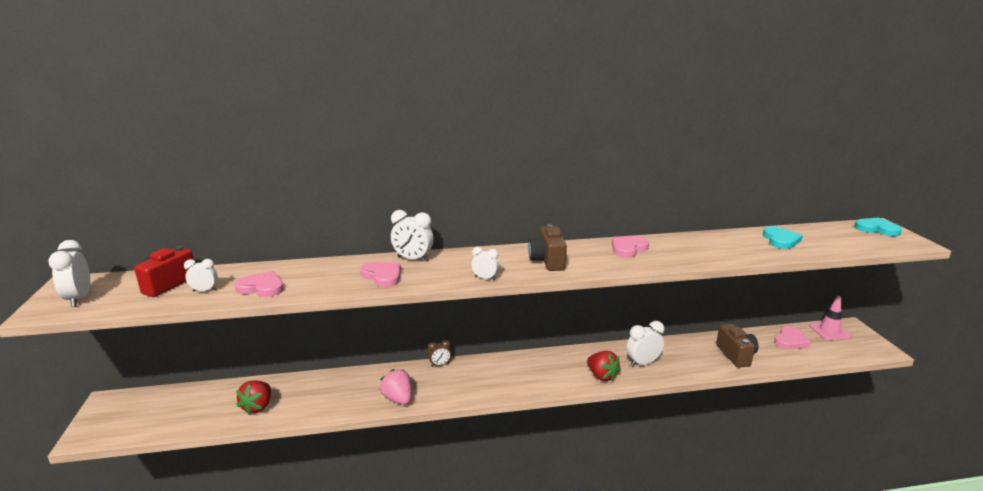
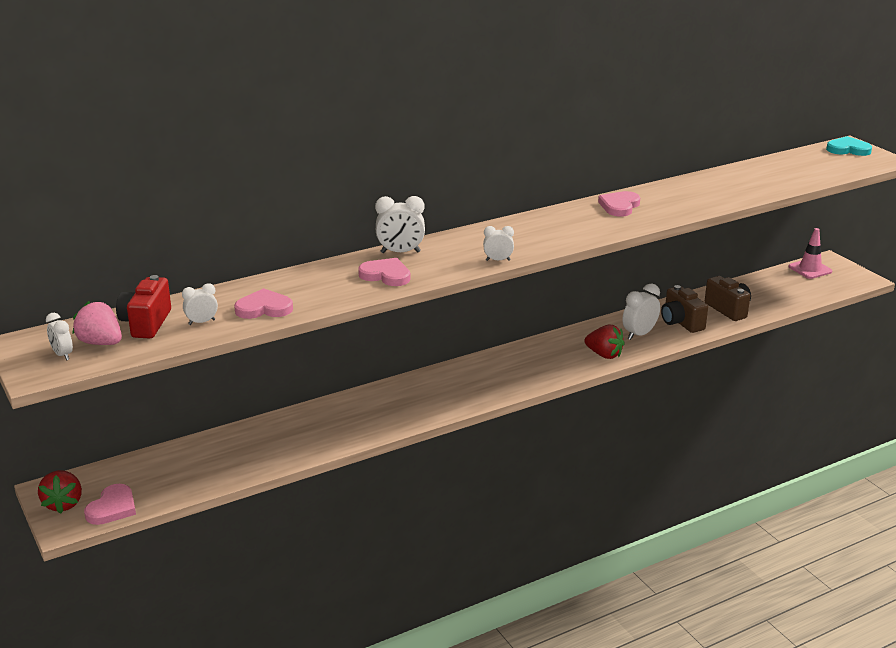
camera: 20 degrees left, 5 degrees up
white clock [48,240,90,307] -> white clock [46,313,73,360], size x0.61
red strawberry [236,381,271,415] -> red strawberry moved to [38,470,82,514]
pink strawberry [380,369,412,404] -> pink strawberry moved to [72,301,122,345]
brown clock [428,339,451,367] -> none
brown camera [528,224,567,271] -> brown camera moved to [661,285,708,333]
turquoise heart [763,226,803,249] -> none
pink heart [774,326,811,349] -> pink heart moved to [84,484,136,525]

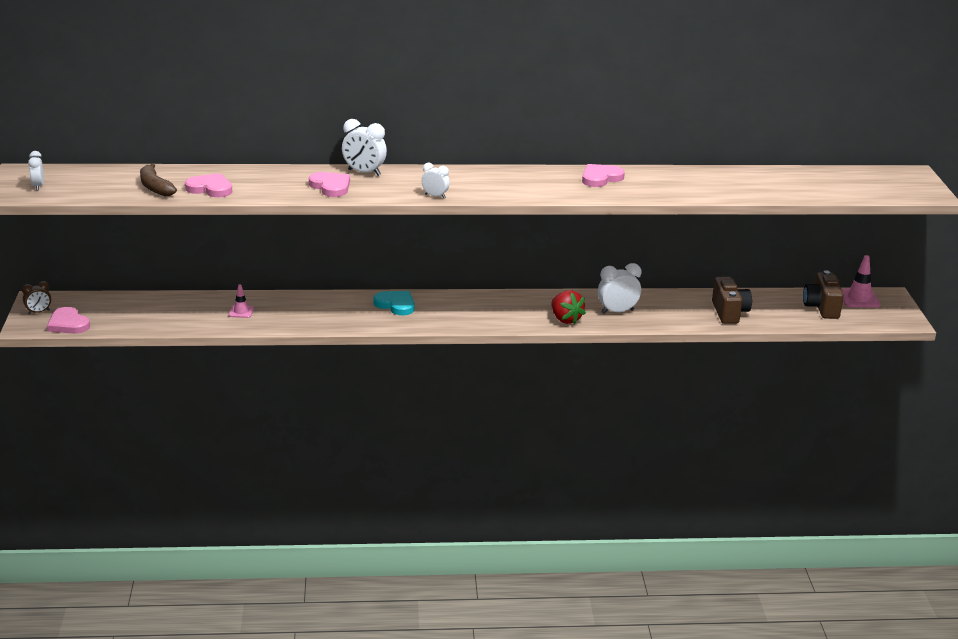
camera: 25 degrees right, 0 degrees up
red strawberry [38,470,82,514] -> brown clock [22,281,51,314]
pink strawberry [72,301,122,345] -> none
pink heart [84,484,136,525] -> pink heart turned 90 degrees clockwise [47,307,90,334]
red camera [116,275,171,338] -> none
white clock [182,283,218,325] -> brown banana [140,163,177,197]
brown camera [661,285,708,333] -> brown camera moved to [803,270,844,319]
turquoise heart [826,136,872,156] -> turquoise heart moved to [373,291,415,315]
none -> pink traffic cone [229,284,254,318]

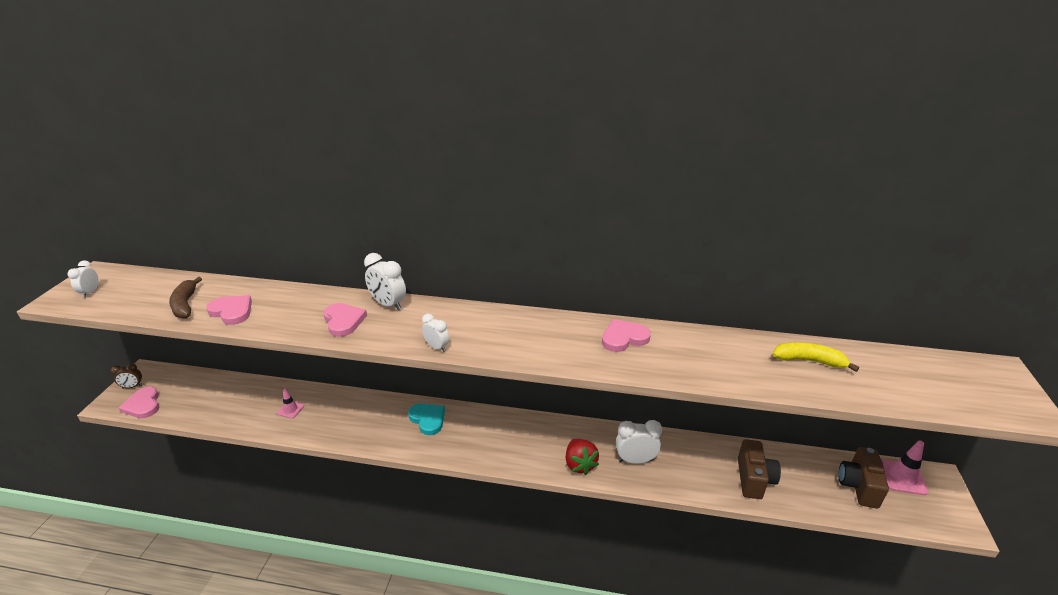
camera: 15 degrees right, 5 degrees up
none -> yellow banana [773,343,859,372]

